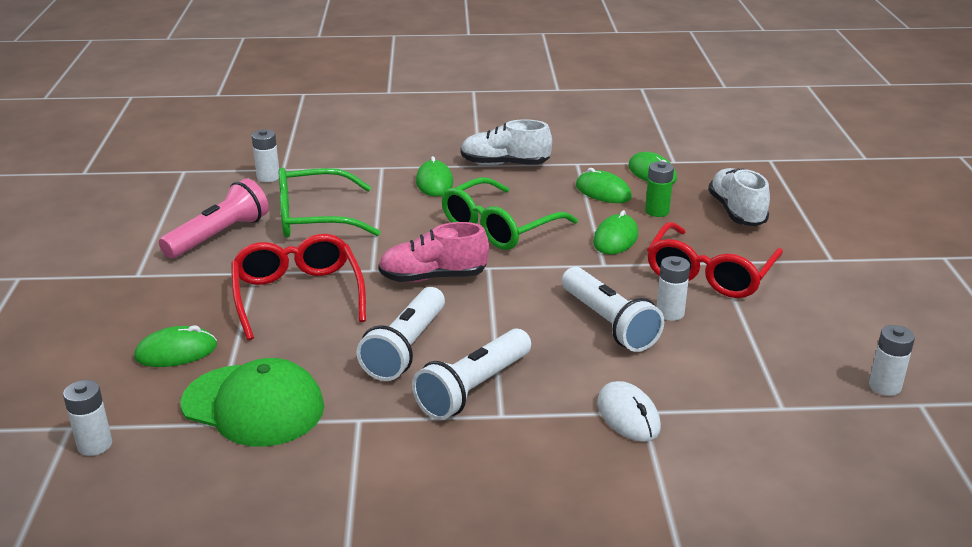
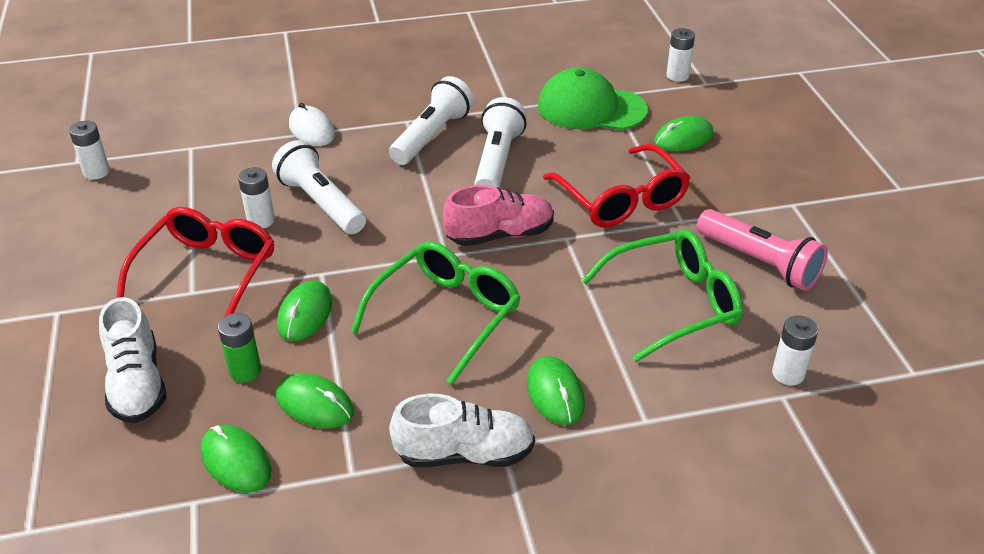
camera: 170 degrees right, 10 degrees up
pink flashlight [159,178,269,258] -> pink flashlight turned 75 degrees counterclockwise [697,209,828,291]

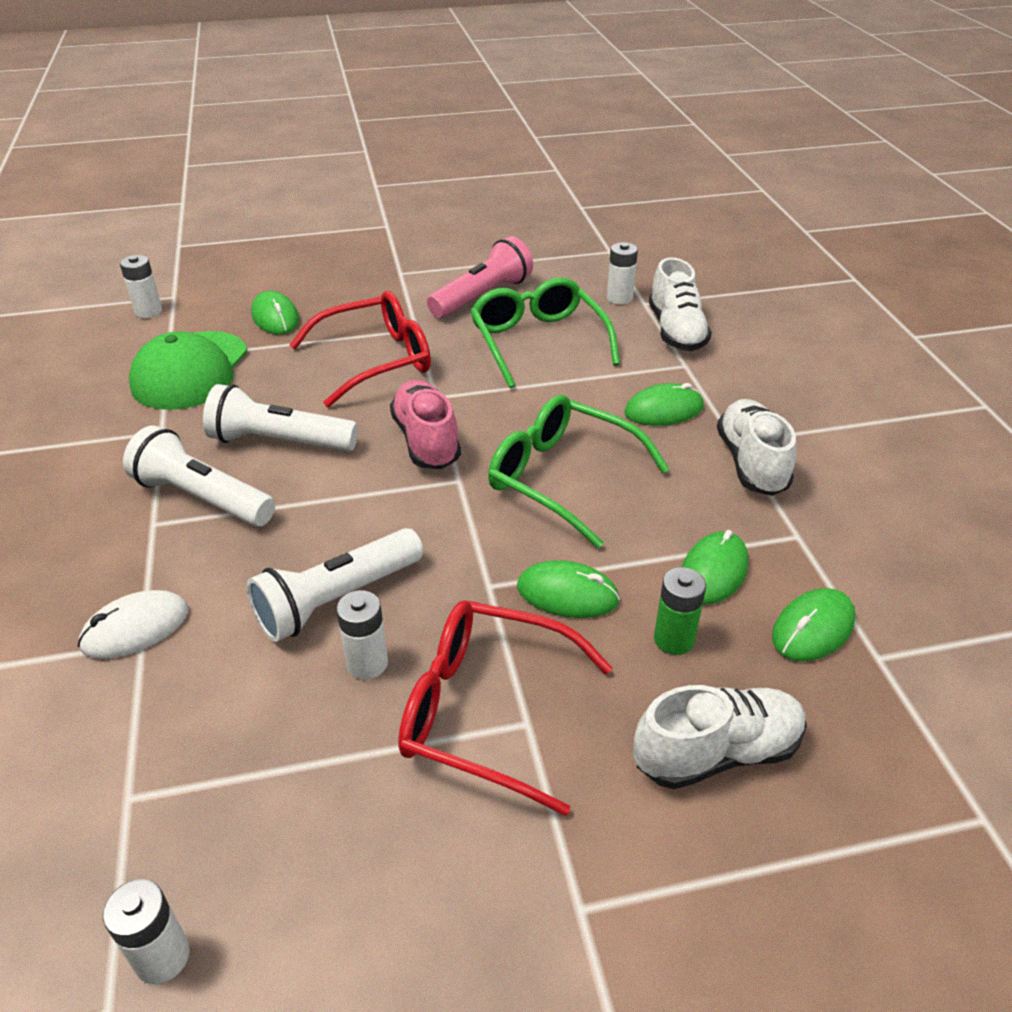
camera: 90 degrees left, 0 degrees up
none -> white shoe [649,257,712,351]

